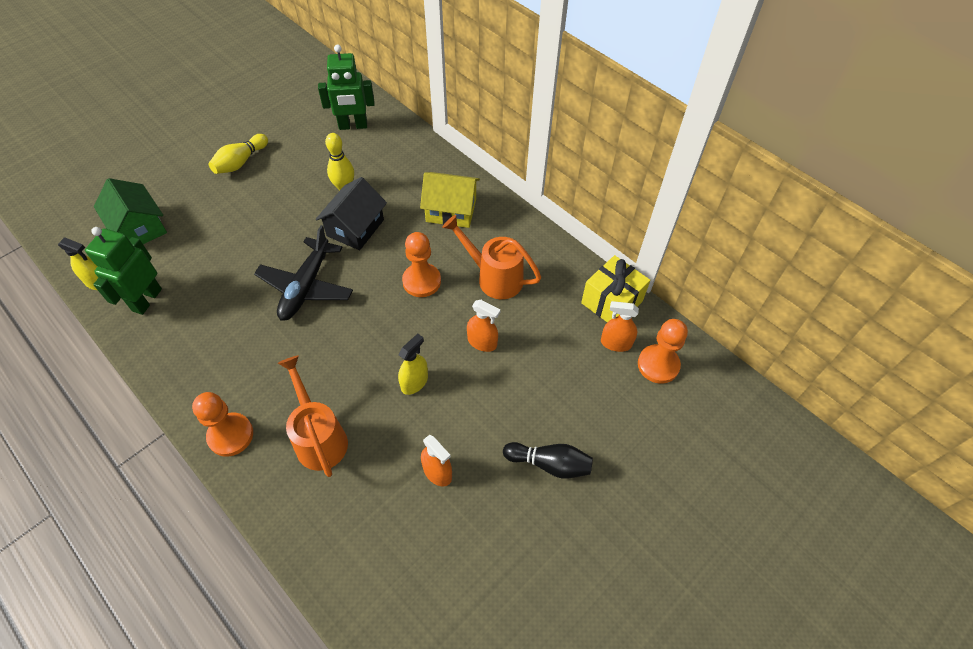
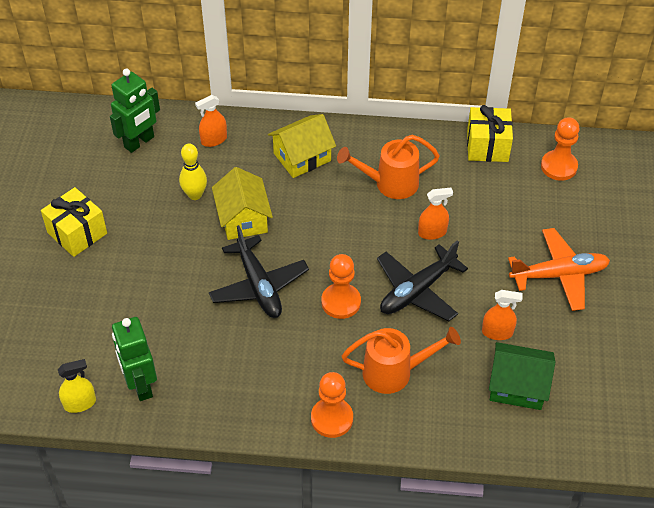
camera: 40 degrees left, 5 degrees down
green house [94,178,167,244] -> green house moved to [489,342,555,410]
yellow bowling pin [209,134,268,174] -> yellow gift [41,187,107,257]
orange watering can [278,355,348,477] -> orange watering can turned 150 degrees clockwise [342,327,461,394]
black house [316,177,387,250] -> yellow house [212,167,273,240]
yellow spray bottle [398,334,428,395] -> black plane [377,240,468,321]
orange pawn [402,232,441,297] -> orange pawn moved to [321,254,361,319]
black bowling pin [503,442,593,478] -> orange plane [508,228,610,311]
orange spray bottle [601,301,639,352] -> orange spray bottle moved to [195,95,227,147]

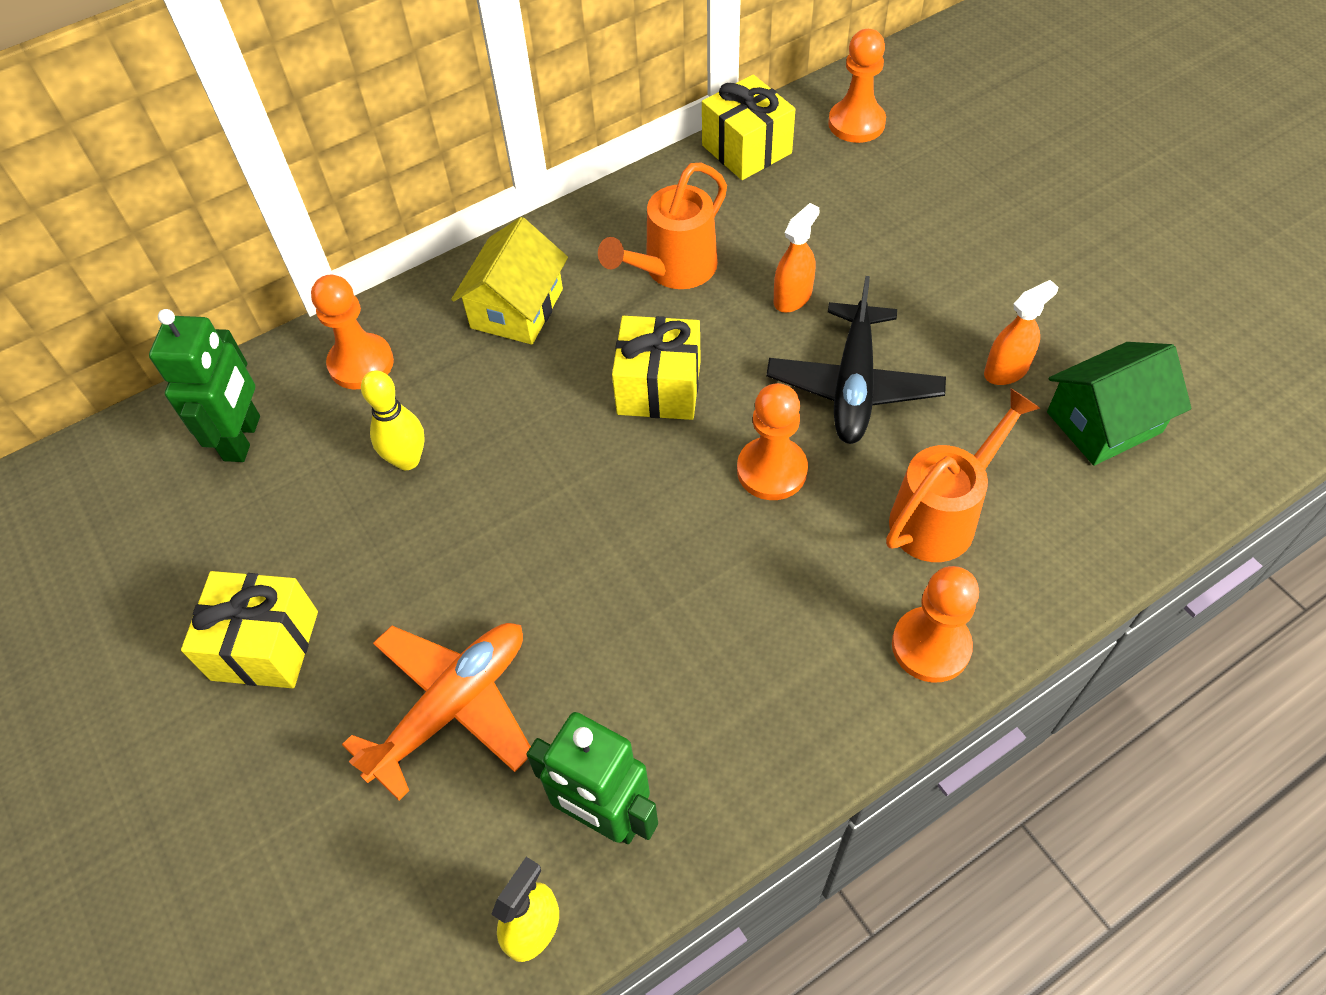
camera: 35 degrees left, 5 degrees up
orange spray bottle [195,95,227,147] -> orange pawn [311,275,394,389]
black plane [209,225,309,318] -> none
yellow house [212,167,273,240] -> none
orange plane [508,228,610,311] -> orange plane moved to [342,623,531,800]
none -> yellow gift [612,316,701,420]

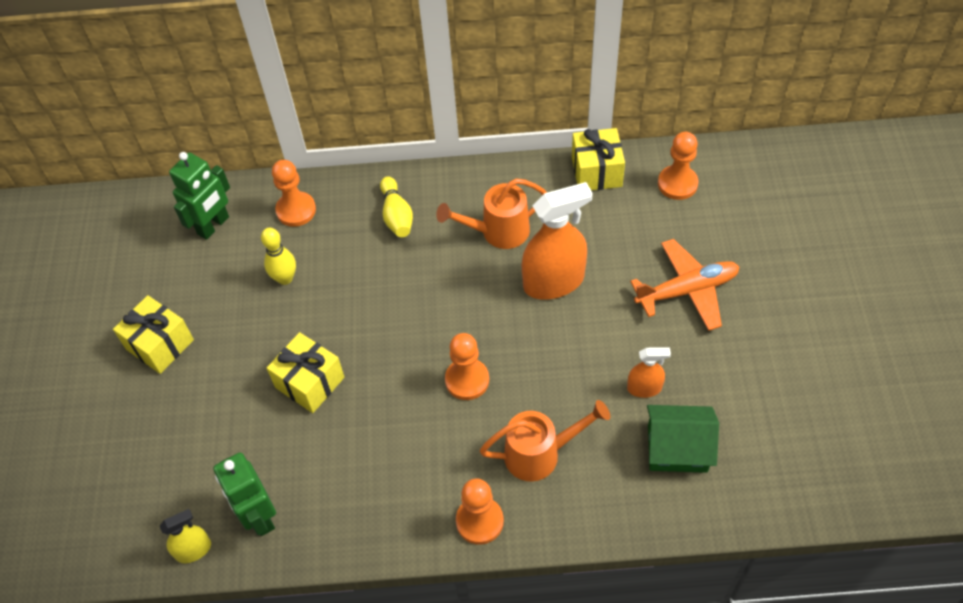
camera: 30 degrees right, 0 degrees up
orange plane [342,623,531,800] -> orange plane moved to [630,239,739,331]
yellow house [451,217,568,345] -> yellow bowling pin [380,177,413,237]
yellow gift [612,316,701,420] -> yellow gift moved to [267,332,344,413]
black plane [766,276,946,444] -> none
orange spray bottle [774,203,820,313] -> orange spray bottle [522,182,593,300], size x1.96

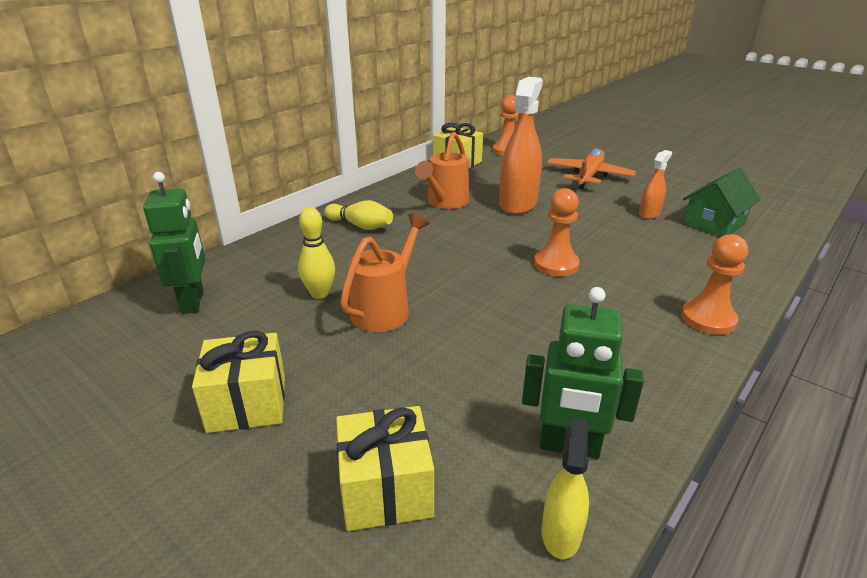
camera: 50 degrees left, 25 degrees down
yellow gift [267,332,344,413] -> yellow gift moved to [336,406,434,531]
orange pawn [272,160,316,227] -> none
orange watering can [480,400,610,482] -> orange watering can moved to [340,214,429,332]

